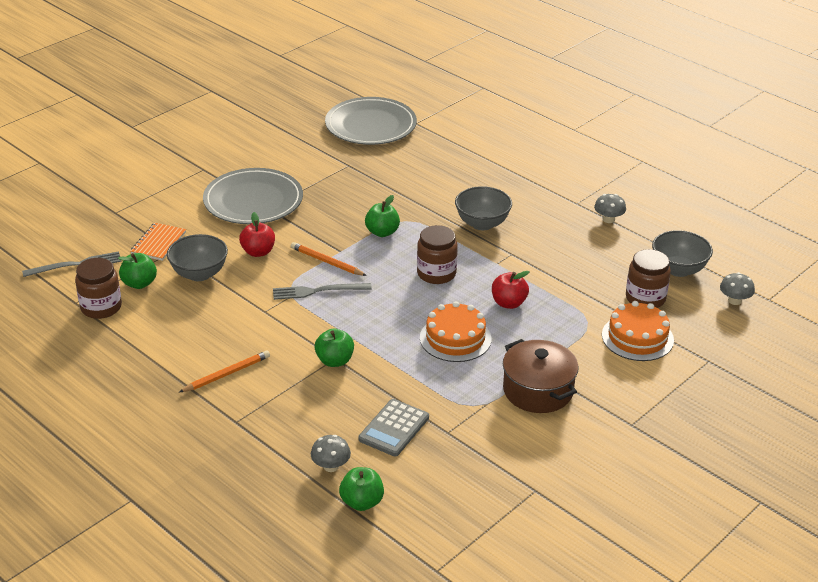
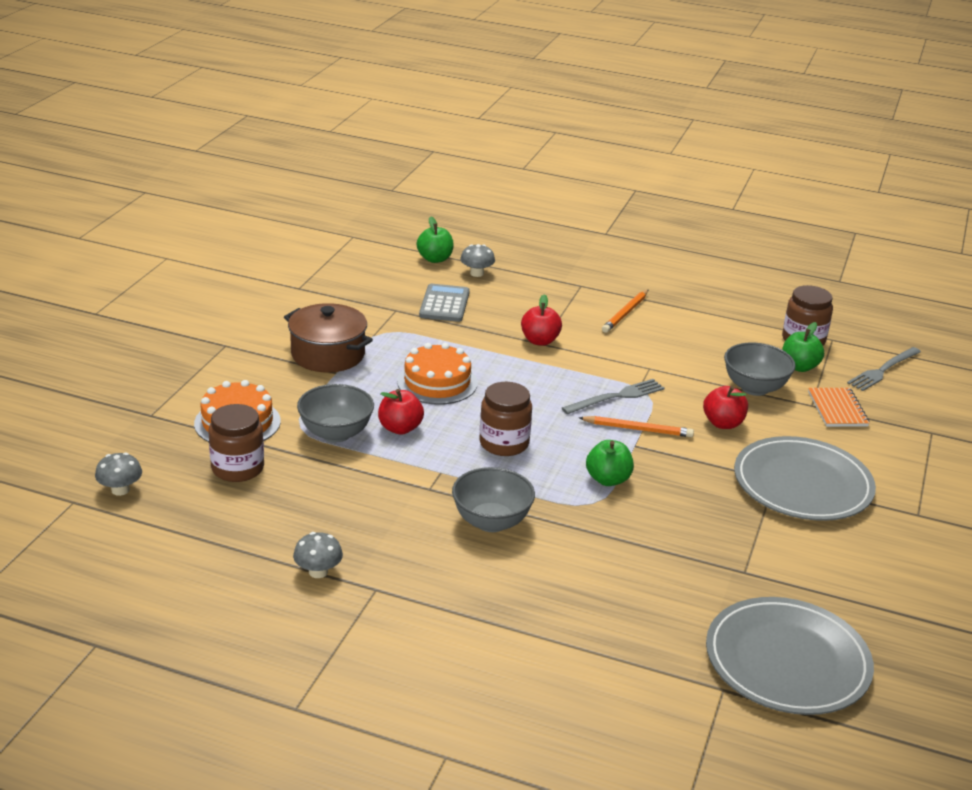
camera: 155 degrees right, 5 degrees down
green apple [315,328,354,367] -> red apple [521,294,562,346]
grey bowl [652,230,713,277] -> grey bowl moved to [297,384,374,442]

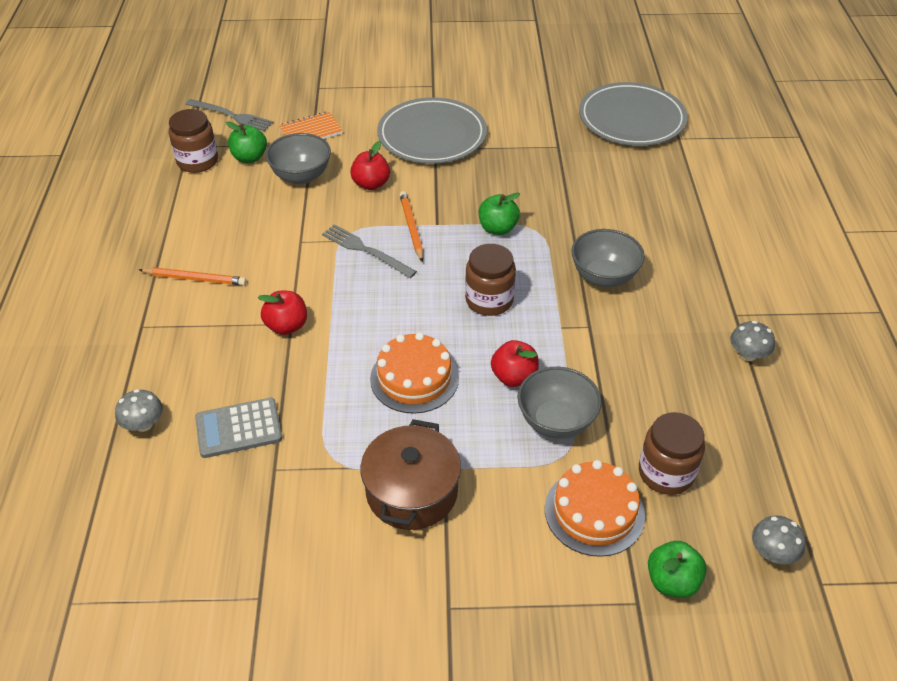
camera: 110 degrees left, 15 degrees up
green apple [417,216,454,263] -> green apple moved to [648,541,707,598]

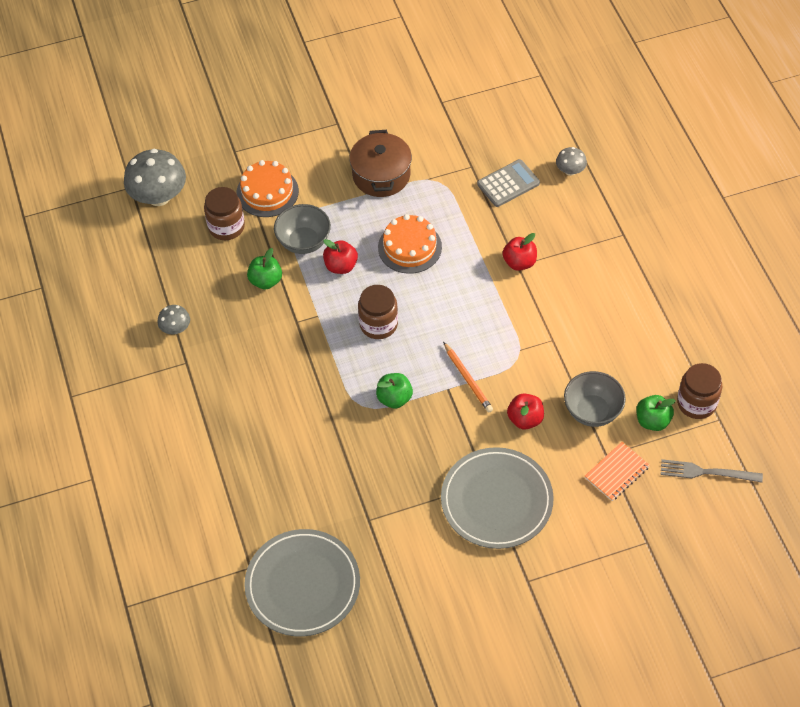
camera: 165 degrees right, 10 degrees up
orange pencil [139,268,246,286] -> none
grey fork [322,224,417,278] -> none
grey bowl [571,229,645,287] -> none
green apple [648,541,707,598] -> green apple moved to [247,248,282,290]
grey mushroom [752,515,806,565] -> grey mushroom [124,149,186,206], size x1.99

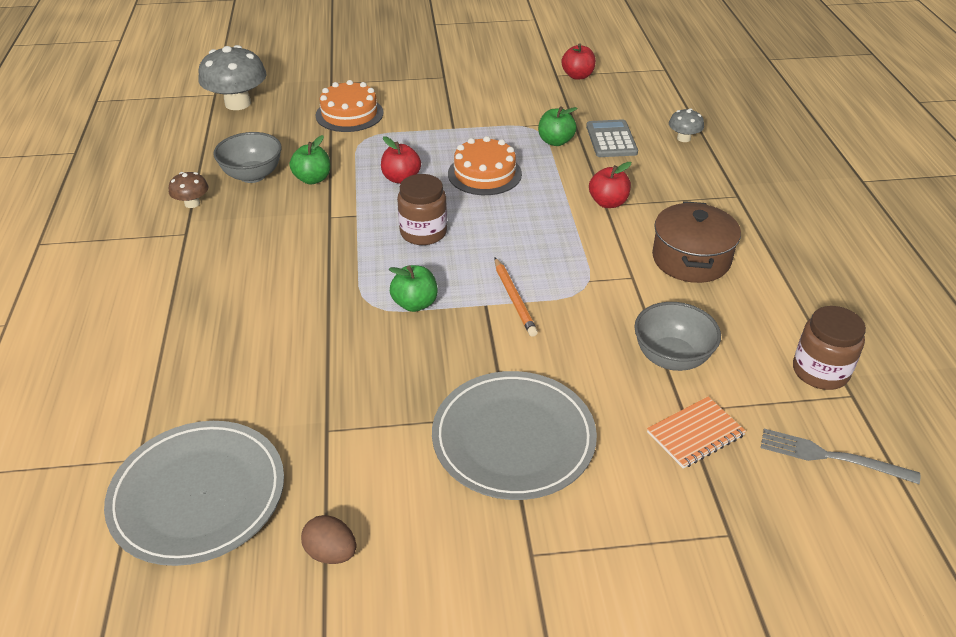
camera: 10 degrees right, 15 degrees down
grey mushroom [157,305,190,334] -> brown mushroom [169,172,208,208]
brown jar [204,187,245,240] -> none
grey bowl [274,204,331,254] -> grey bowl moved to [213,132,282,183]
brown pot [349,130,412,197] -> brown pot moved to [652,201,741,283]
grey calculator [477,159,540,207] -> grey calculator turned 75 degrees counterclockwise [586,119,638,157]
red apple [507,393,544,430] -> red apple moved to [561,44,596,80]
green apple [636,395,676,431] -> green apple moved to [538,106,577,146]
none -> brown egg [301,515,356,564]

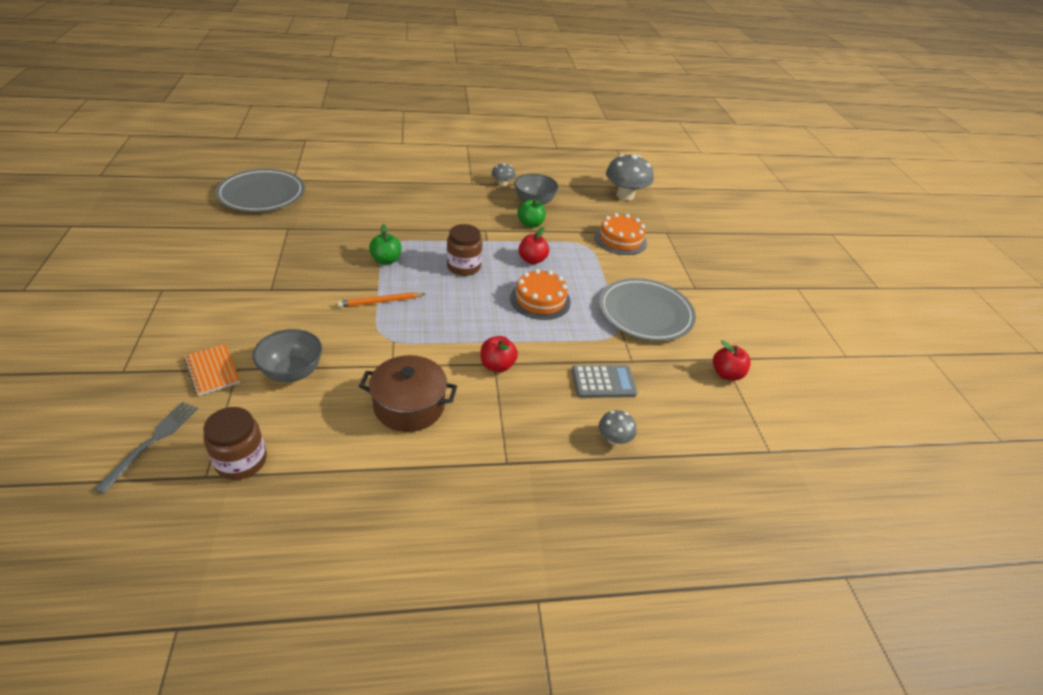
camera: 85 degrees right, 0 degrees up
brown mushroom [169,172,208,208] -> grey mushroom [492,163,515,187]
brown egg [301,515,356,564] -> none
grey plate [432,371,597,500] -> grey plate moved to [599,278,696,341]
green apple [538,106,577,146] -> none

